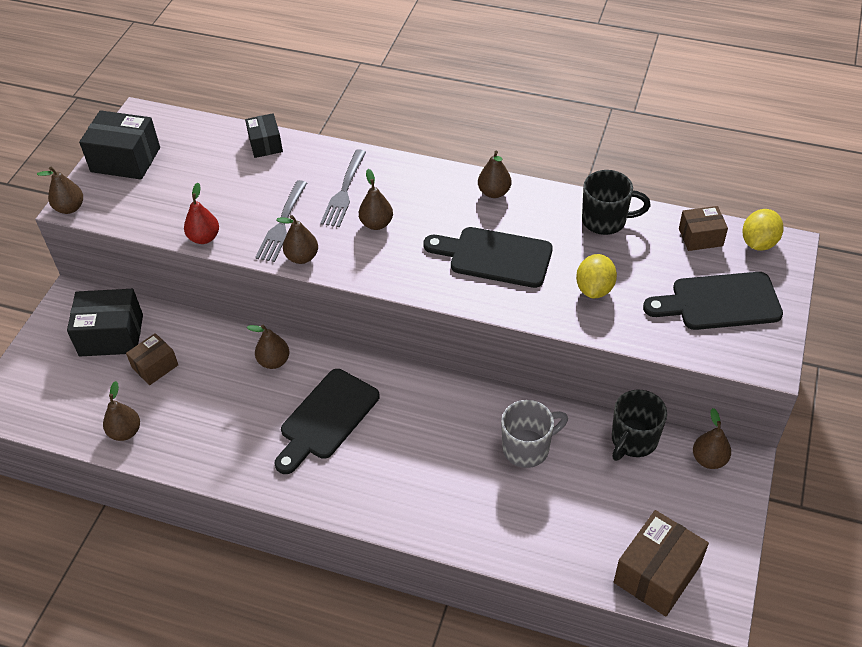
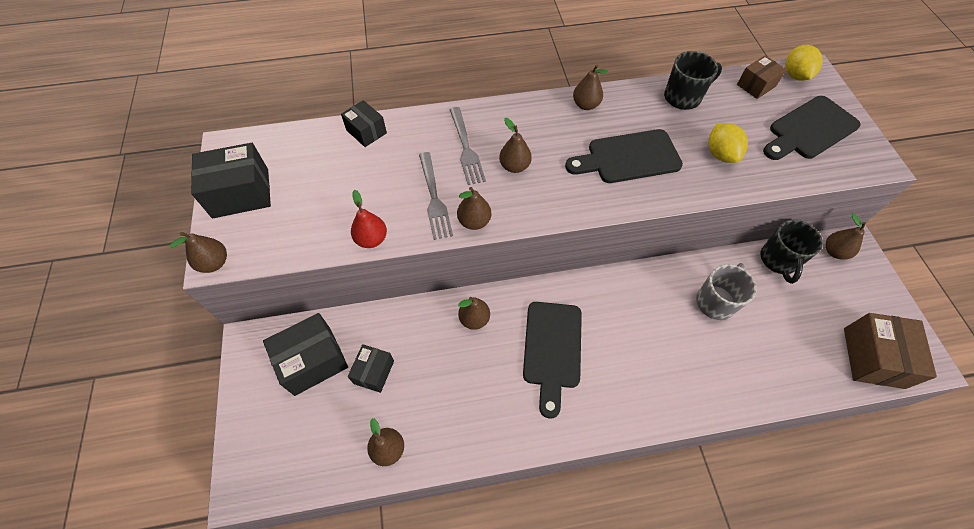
camera: 30 degrees left, 10 degrees up
brown box [126,333,178,385] -> black box [348,344,394,393]

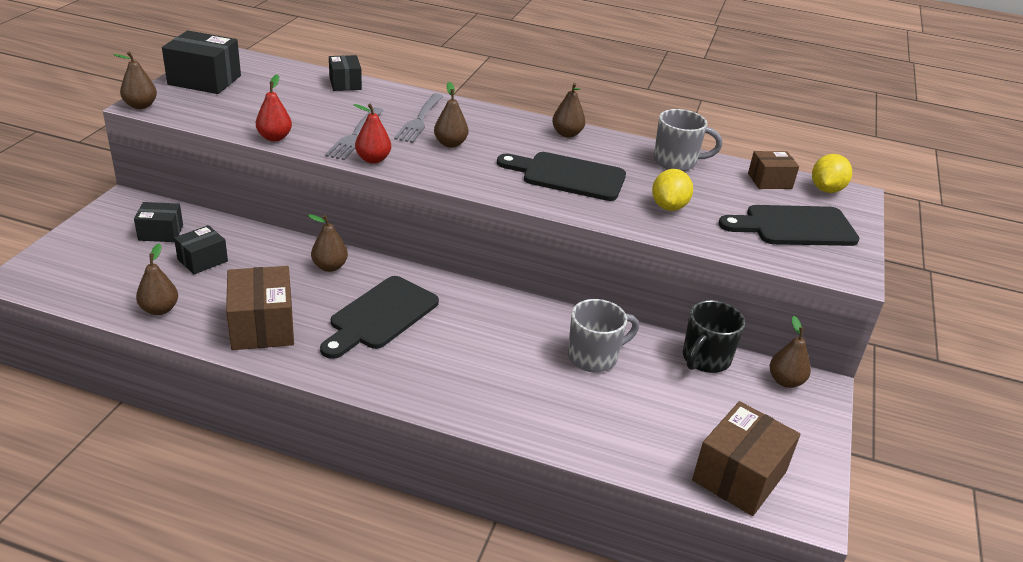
camera: 25 degrees right, 25 degrees down
black box [263,313,348,396] -> black box [134,202,183,242], size x0.60
brown pear [457,187,491,230] -> red pear [354,104,391,164]
black mug [664,51,722,110] -> grey mug [654,109,722,171]
none -> brown box [226,266,294,350]

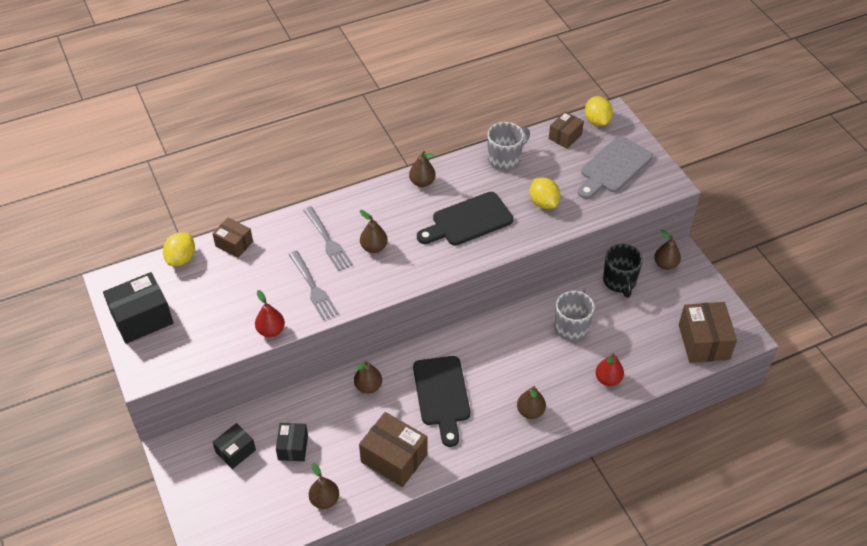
camera: 40 degrees left, 15 degrees up
brown pear [114,51,157,109] -> brown pear moved to [517,386,546,419]
black box [329,55,362,91] -> brown box [212,218,253,258]
red pear [354,104,391,164] -> red pear moved to [596,353,624,386]
black cutting board [719,205,860,246] -> grey cutting board [578,136,653,199]
none -> yellow lemon [163,232,195,266]

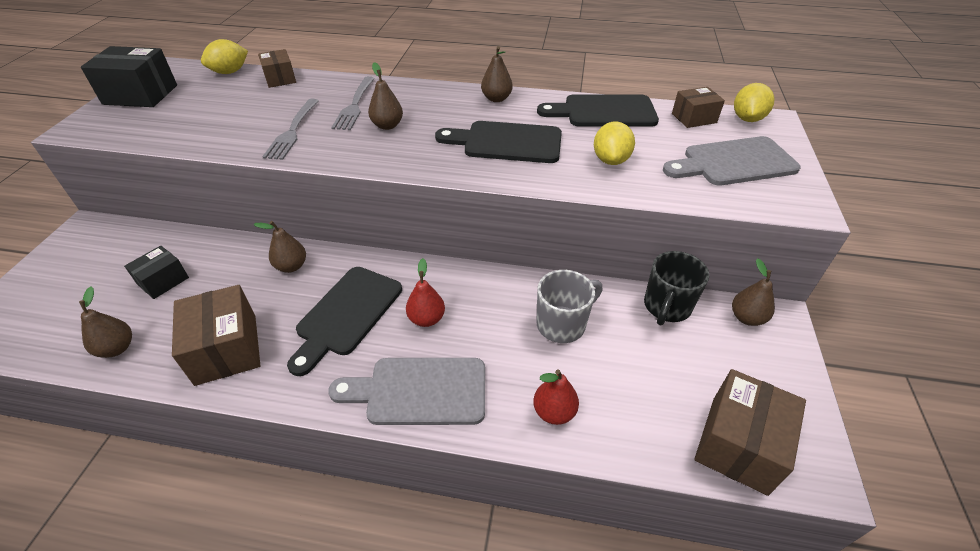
camera: 35 degrees right, 5 degrees down
black box [213,423,256,469] -> none
red pear [255,290,285,337] -> red pear moved to [406,258,445,327]
grey mug [487,122,530,170] -> black cutting board [537,94,659,127]
brown pear [517,386,546,419] -> grey cutting board [328,358,485,425]

